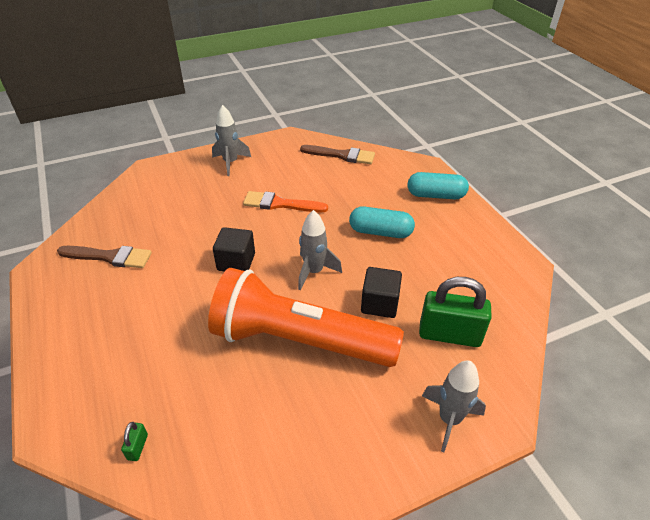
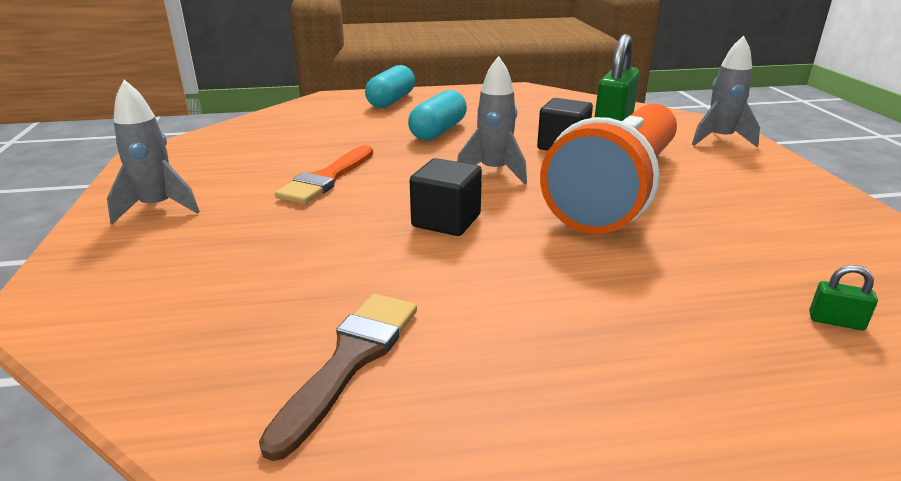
camera: 75 degrees left, 15 degrees down
brown brush [300,145,375,164] -> none

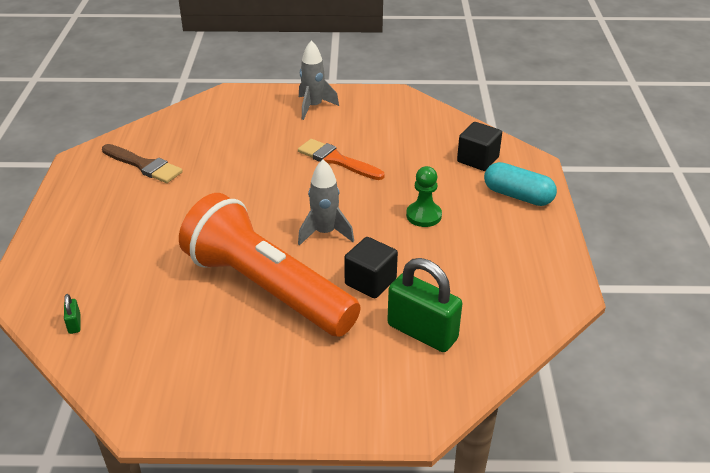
camera: 100 degrees right, 10 degrees up
turquoise capsule [408,90,467,140] -> green pawn [406,166,442,227]
black cube [410,158,482,236] -> black cube moved to [457,122,502,171]
grey rocket [692,36,760,147] -> none
green padlock [809,265,878,330] -> green padlock turned 45 degrees counterclockwise [64,294,80,334]

